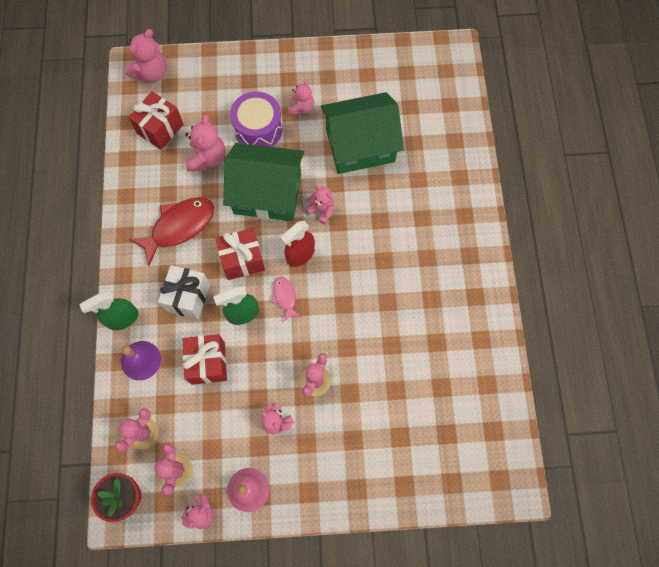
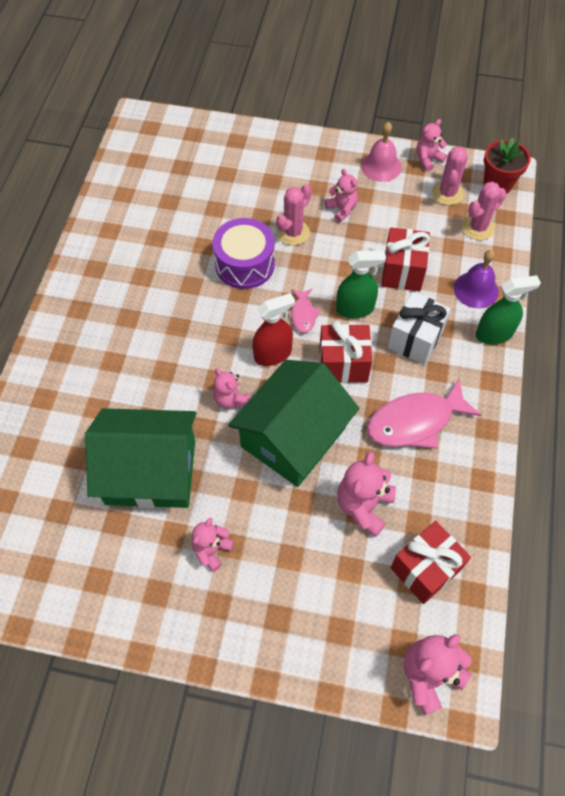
camera: 165 degrees left, 10 degrees down
red fish [129,197,214,266] -> pink fish [367,377,482,449]
green house [223,143,304,221] -> green house turned 75 degrees counterclockwise [228,360,360,487]
purple drum [230,92,283,147] -> purple drum moved to [212,218,275,289]

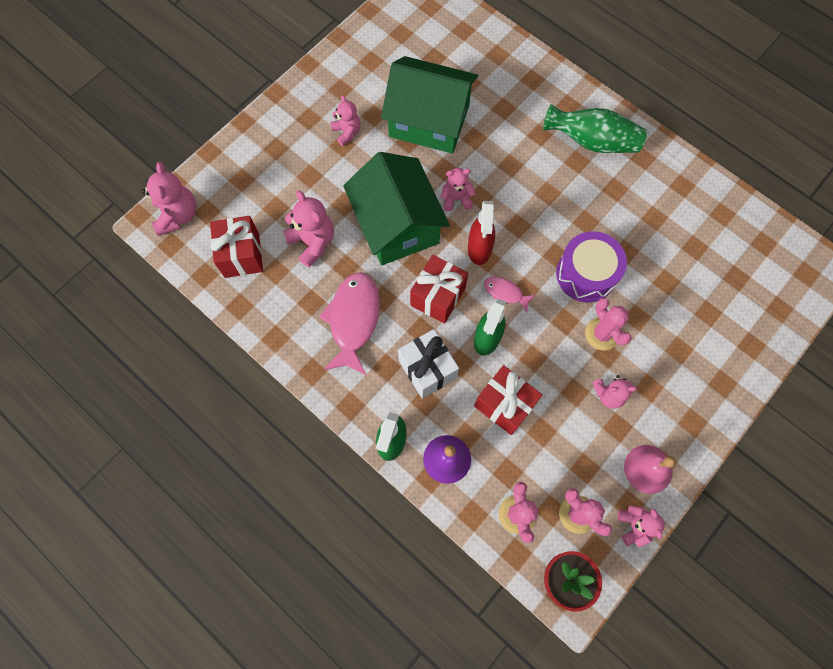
camera: 120 degrees right, 10 degrees up
green house [85,408,196,508] -> green house turned 75 degrees clockwise [381,56,478,154]
none -> green vase [543,104,647,153]

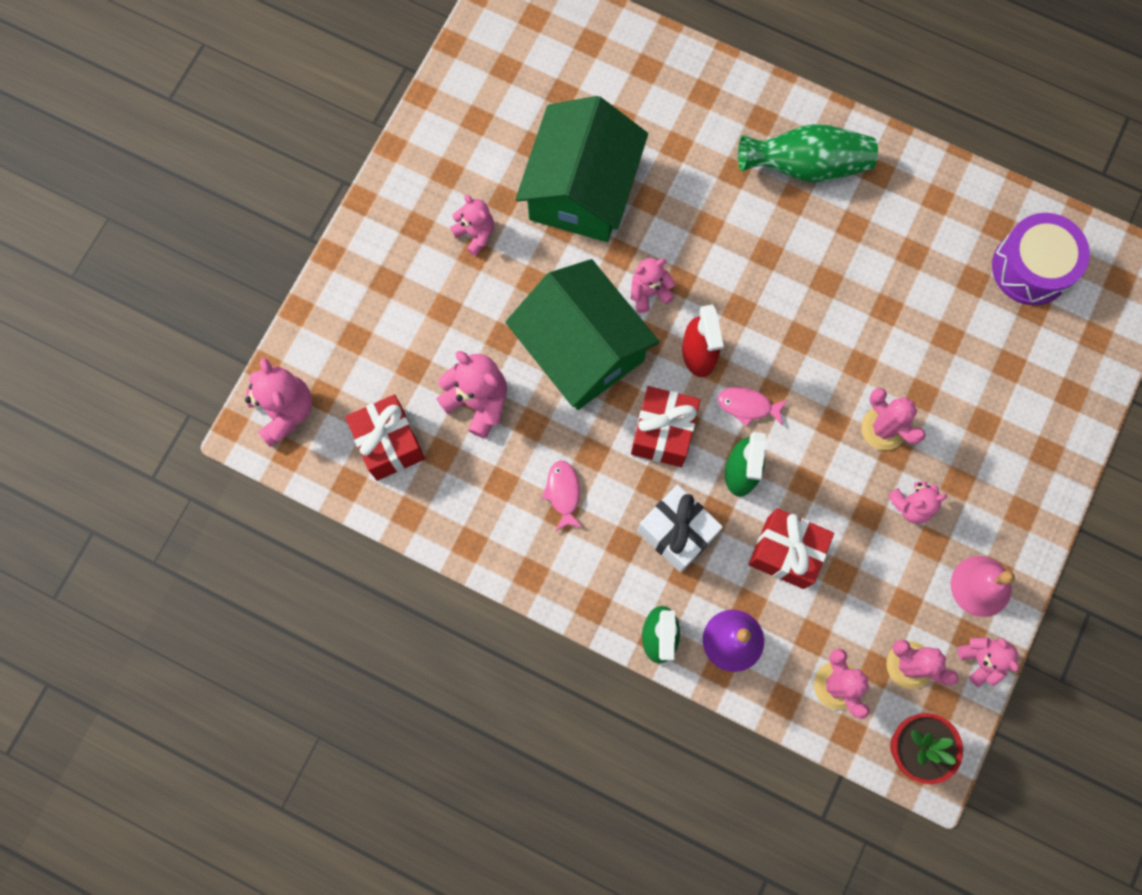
camera: 15 degrees left, 5 degrees up
pink fish [319,272,380,376] -> pink fish [542,461,583,531], size x0.50
green house [381,56,478,154] -> green house turned 75 degrees counterclockwise [515,96,648,242]
purple drum [556,231,627,302] -> purple drum moved to [992,213,1090,305]

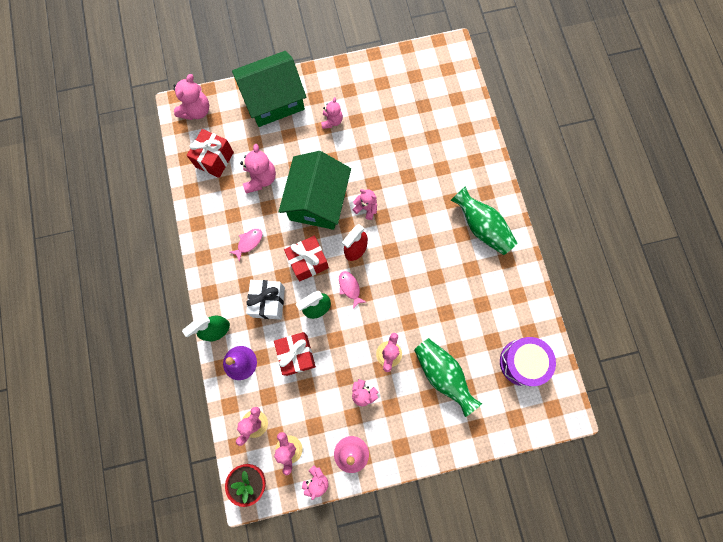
camera: 50 degrees right, 0 degrees up
green house [515,96,648,242] -> green house moved to [232,51,306,127]
none -> green vase [414,338,482,417]

